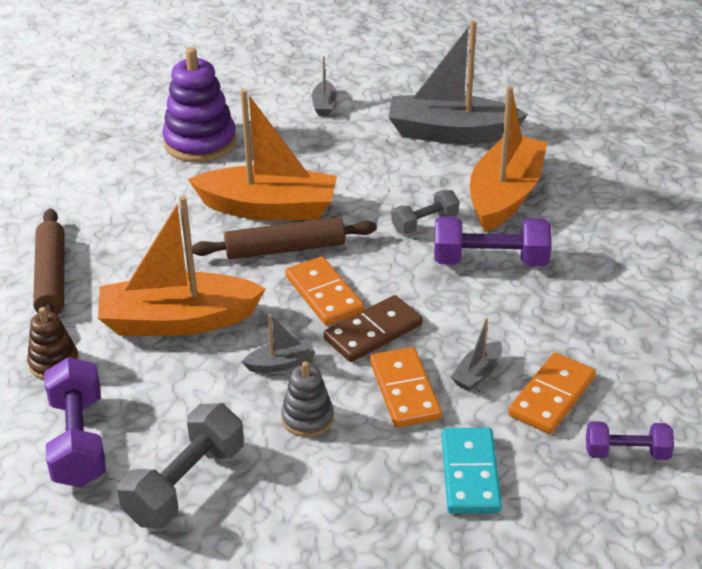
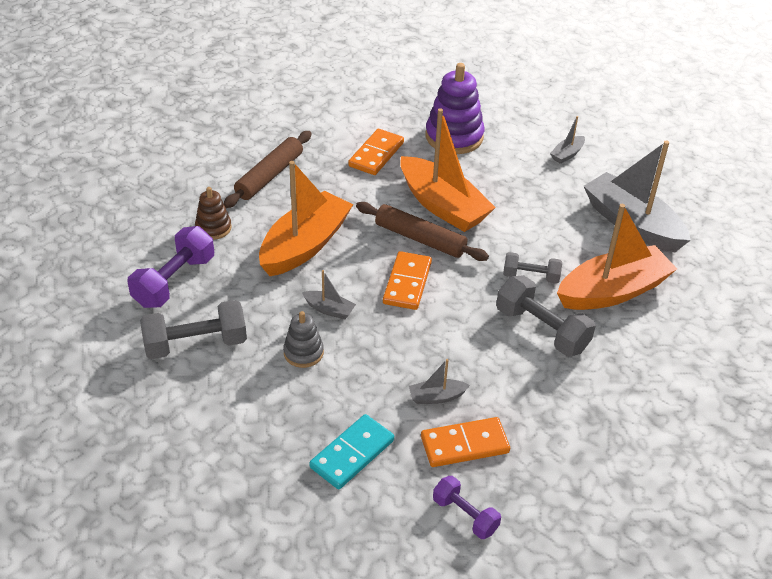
camera: 40 degrees right, 5 degrees up
orange boat [98,196,266,336] -> orange boat turned 90 degrees clockwise [259,161,353,276]
brown domino [324,295,423,362] -> none
orange domino [370,347,442,427] -> orange domino moved to [348,129,404,175]
purple dumbbell [434,216,551,267] -> grey dumbbell [496,275,595,356]

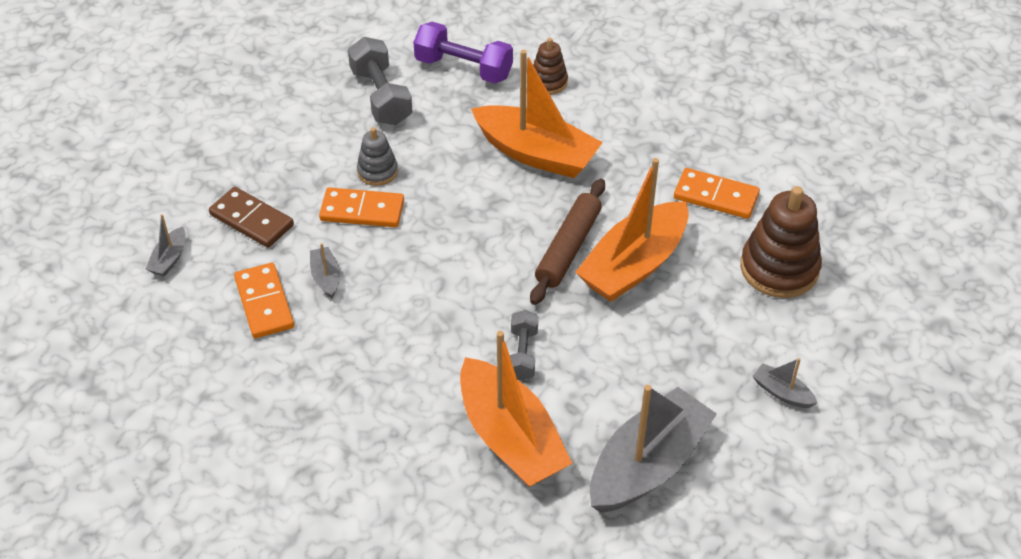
camera: 85 degrees right, 5 degrees up
brown rolling pin [224,131,312,208] -> none
grey boat [302,270,356,319] -> grey boat moved to [145,214,185,277]
turquoise domino [309,414,394,489] -> brown domino [209,187,294,248]
orange domino [383,251,432,310] -> orange domino moved to [319,187,404,227]
purple stacking toy [426,63,484,154] -> brown stacking toy [740,186,822,298]
purple dumbbell [433,476,501,539] -> none
grey dumbbell [496,275,595,356] -> none

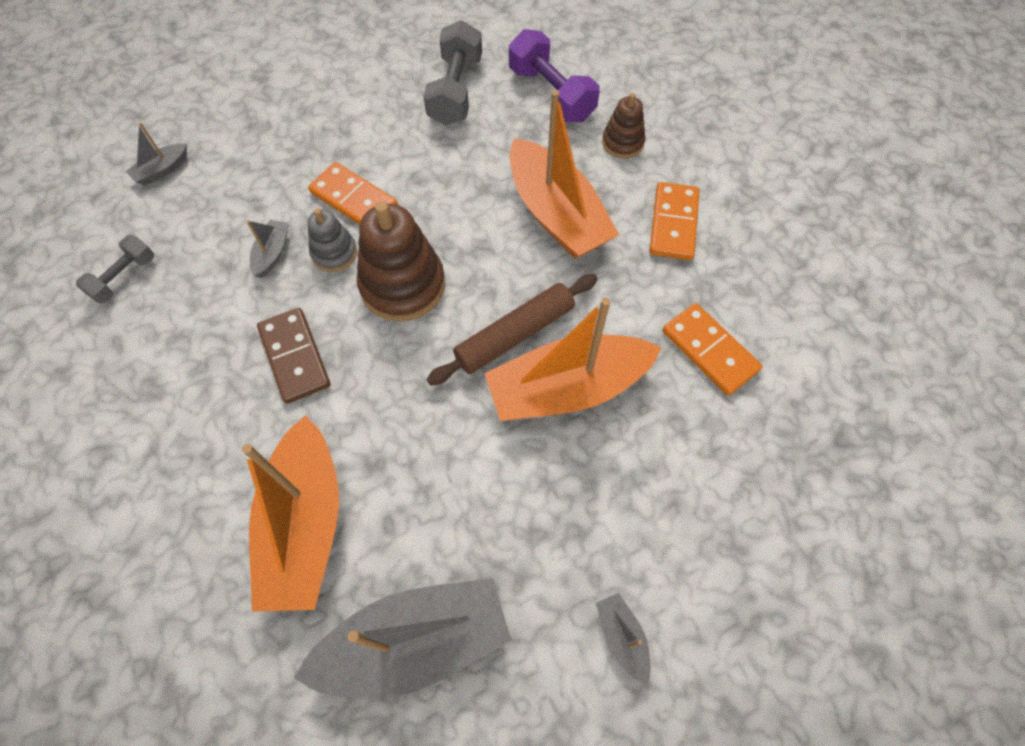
camera: 30 degrees right, 15 degrees up
brown domino [209,187,294,248] -> brown domino moved to [257,308,330,404]
orange domino [234,263,294,338] -> orange domino moved to [649,182,700,260]
grey stacking toy [357,127,398,186] -> grey stacking toy moved to [308,209,357,272]
grey dumbbell [510,310,538,381] -> grey dumbbell moved to [76,235,154,304]
brown stacking toy [740,186,822,298] -> brown stacking toy moved to [357,201,445,322]

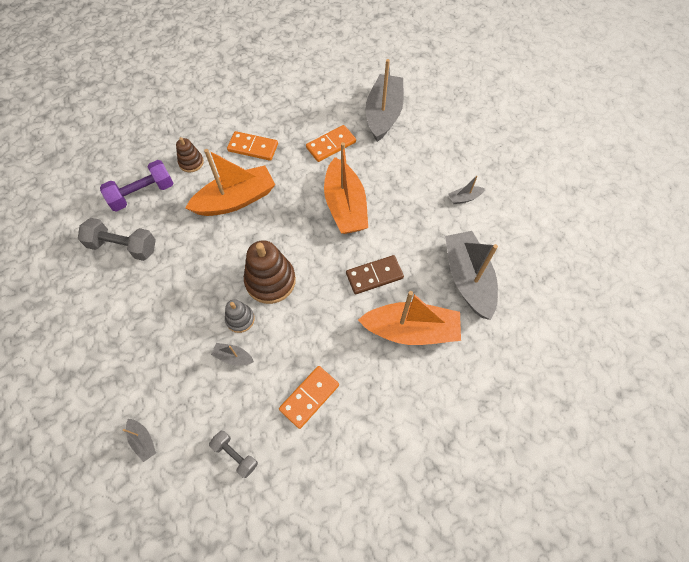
camera: 85 degrees left, 0 degrees up
brown domino [257,308,330,404] -> brown domino moved to [346,255,404,294]
orange domino [308,162,398,225] -> orange domino moved to [279,366,339,429]
brown rolling pin [427,274,597,386] -> none
none -> grey boat [365,59,404,142]

